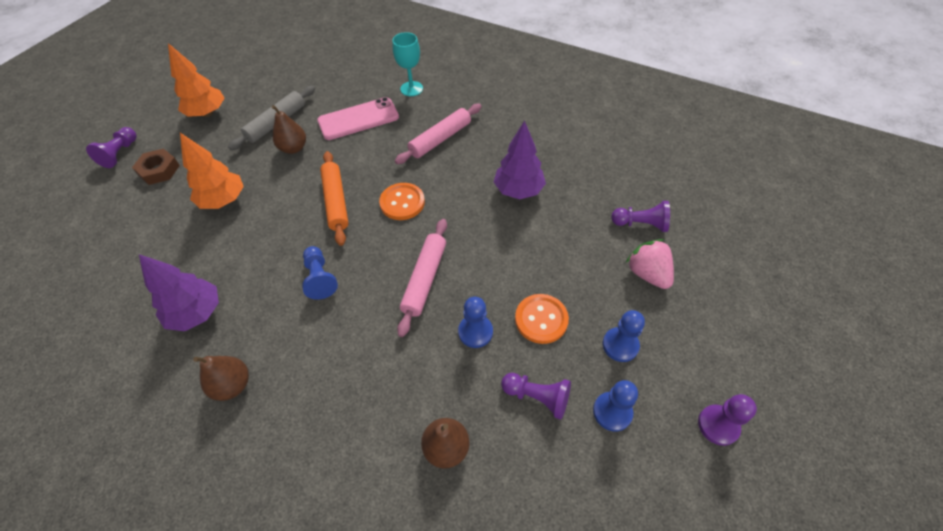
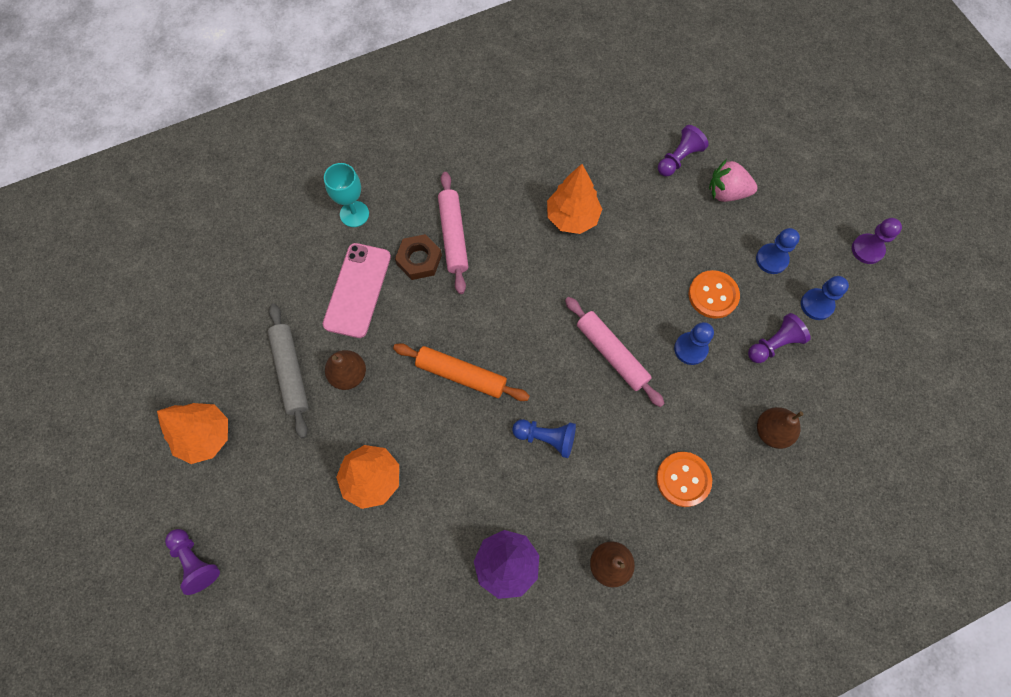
camera: 55 degrees left, 15 degrees up
brown nut [132,148,180,185] -> brown nut moved to [395,234,442,280]
orange button [379,183,425,220] -> orange button moved to [656,452,712,507]
purple tree [494,120,546,199] -> orange tree [547,164,602,234]

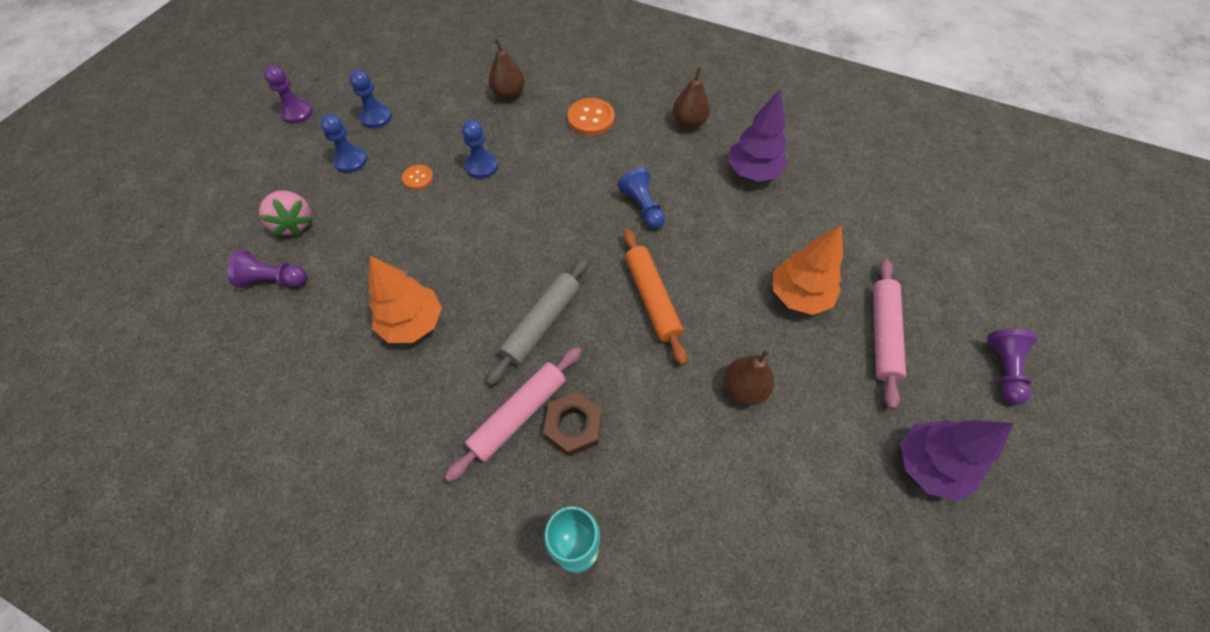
camera: 130 degrees left, 10 degrees down
orange tree [157,403,228,464] -> purple tree [900,420,1014,501]
grey rolling pin [268,304,309,438] -> grey rolling pin moved to [486,257,589,385]
pink phone [323,243,391,338] -> none
pink rolling pin [565,297,665,407] -> pink rolling pin moved to [873,259,906,409]
orange button [689,270,740,319] -> orange button [402,165,433,190], size x0.60
purple pawn [748,313,811,363] -> none

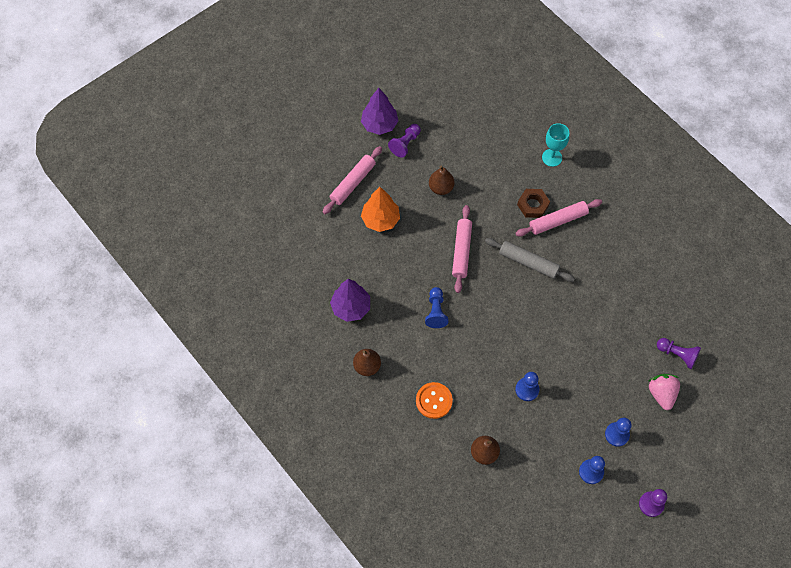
camera: 155 degrees left, 5 degrees up
orange tree [369,256,442,343] -> none
orange button [402,165,433,190] -> none
grey rolling pin [486,257,589,385] -> grey rolling pin turned 60 degrees clockwise [485,238,575,282]
orange rolling pin [623,229,687,365] -> pink rolling pin [452,205,472,293]
purple pawn [987,329,1037,405] -> purple pawn moved to [388,124,421,158]

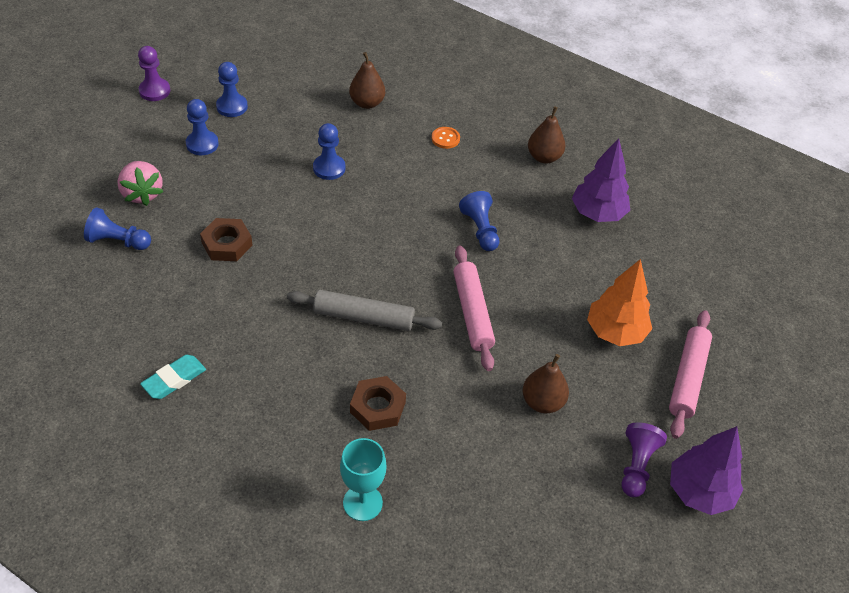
camera: 160 degrees right, 15 degrees down
orange button [416,382,453,419] -> orange button [432,127,460,149], size x0.60
pink rolling pin [515,199,602,237] -> none
purple pawn [657,338,701,369] -> blue pawn [84,207,151,250]
none -> turquoise eraser [140,355,206,399]
none -> brown nut [200,218,253,261]

